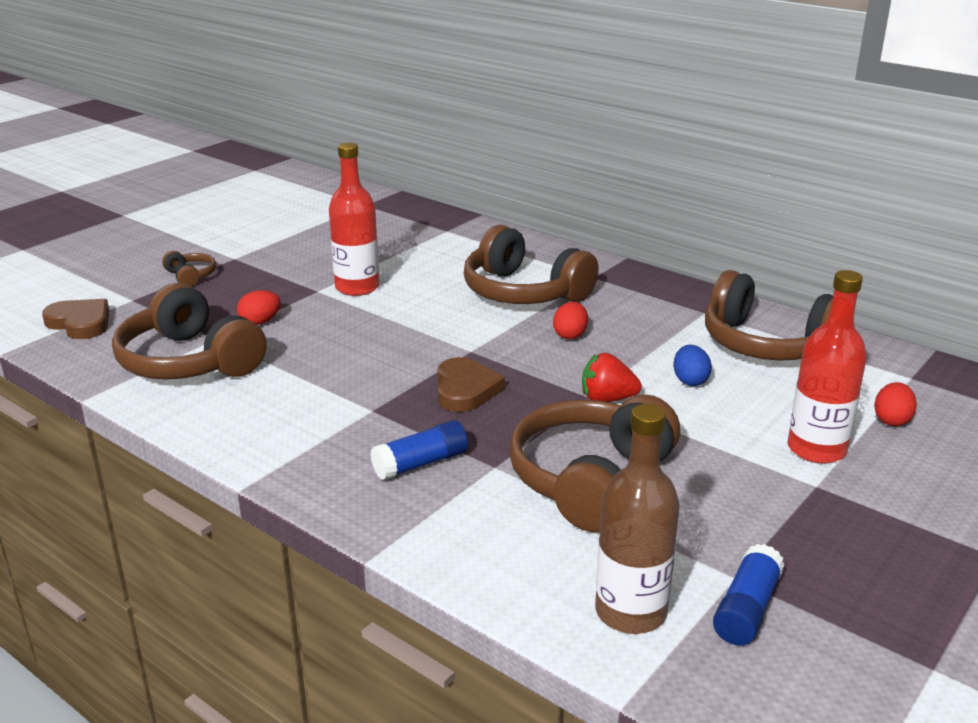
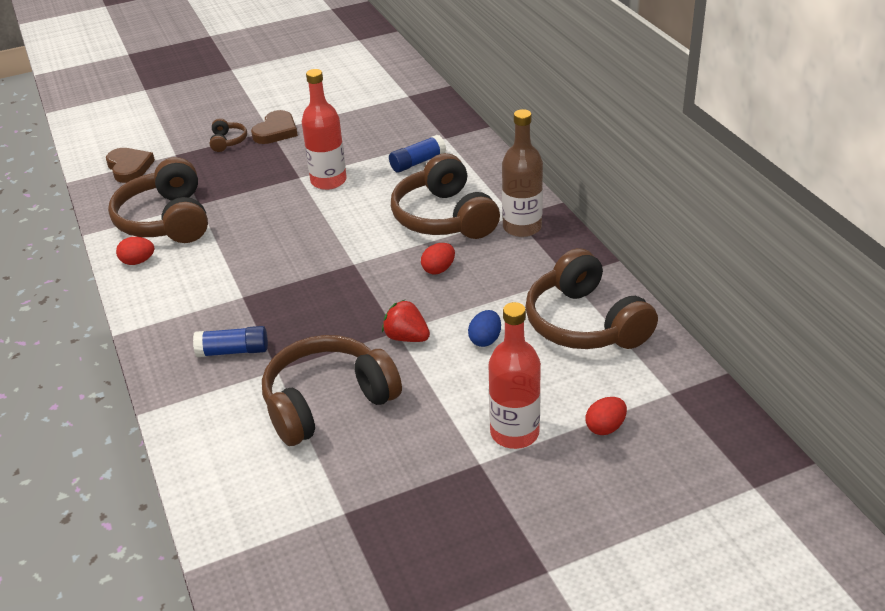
camera: 30 degrees right, 10 degrees up
red egg [237,290,281,325] -> red egg moved to [116,237,154,265]
brown heart [437,357,505,412] -> brown heart moved to [251,110,298,144]
brown bottle [595,404,680,634] -> brown bottle moved to [502,109,543,237]
blue glue stick [713,544,785,645] -> blue glue stick moved to [389,135,446,173]

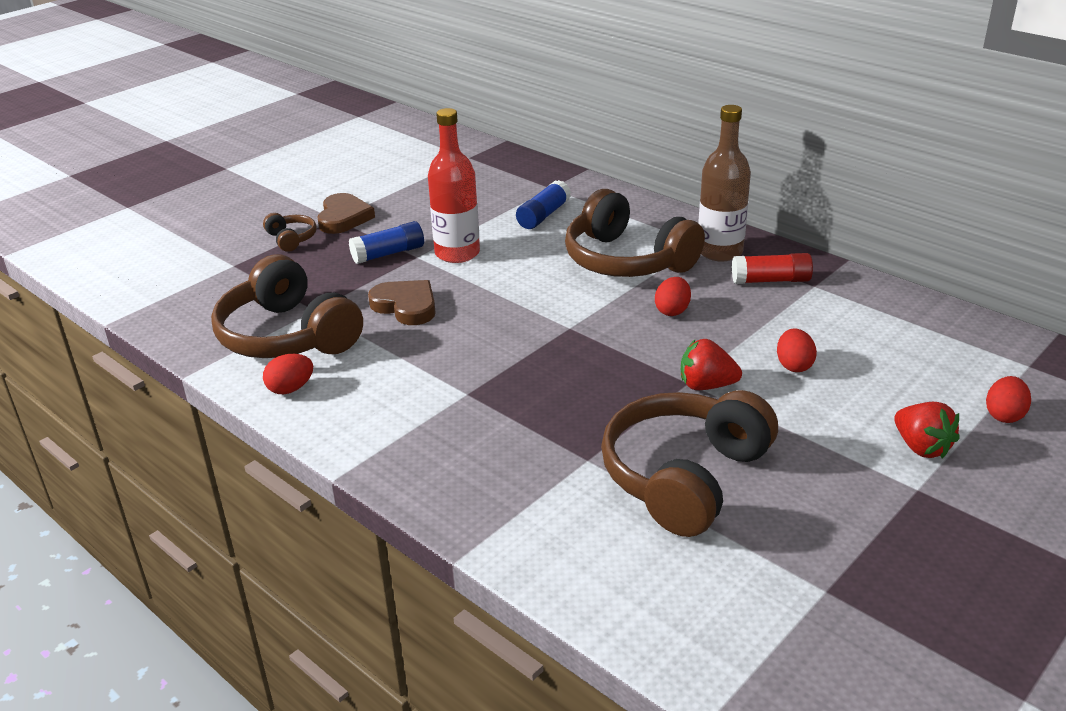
camera: 25 degrees left, 5 degrees down
brown heart [106,148,155,183] -> brown heart moved to [368,280,436,325]
blue glue stick [193,326,268,357] -> blue glue stick moved to [349,221,424,264]
blue egg [468,310,501,347] -> red egg [777,328,817,372]
red bottle [489,302,541,449] -> red strawberry [894,402,960,459]
brown headphones [525,248,658,349] -> none
none -> red glue stick [732,253,813,284]

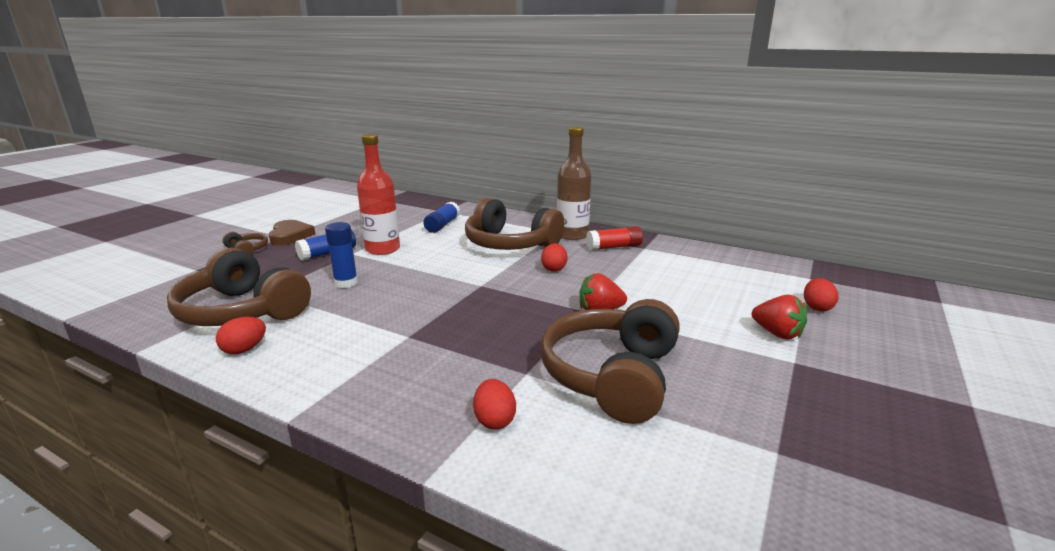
camera: 15 degrees left, 10 degrees down
brown heart [368,280,436,325] -> blue glue stick [325,222,358,288]
red egg [777,328,817,372] -> red egg moved to [473,379,516,429]

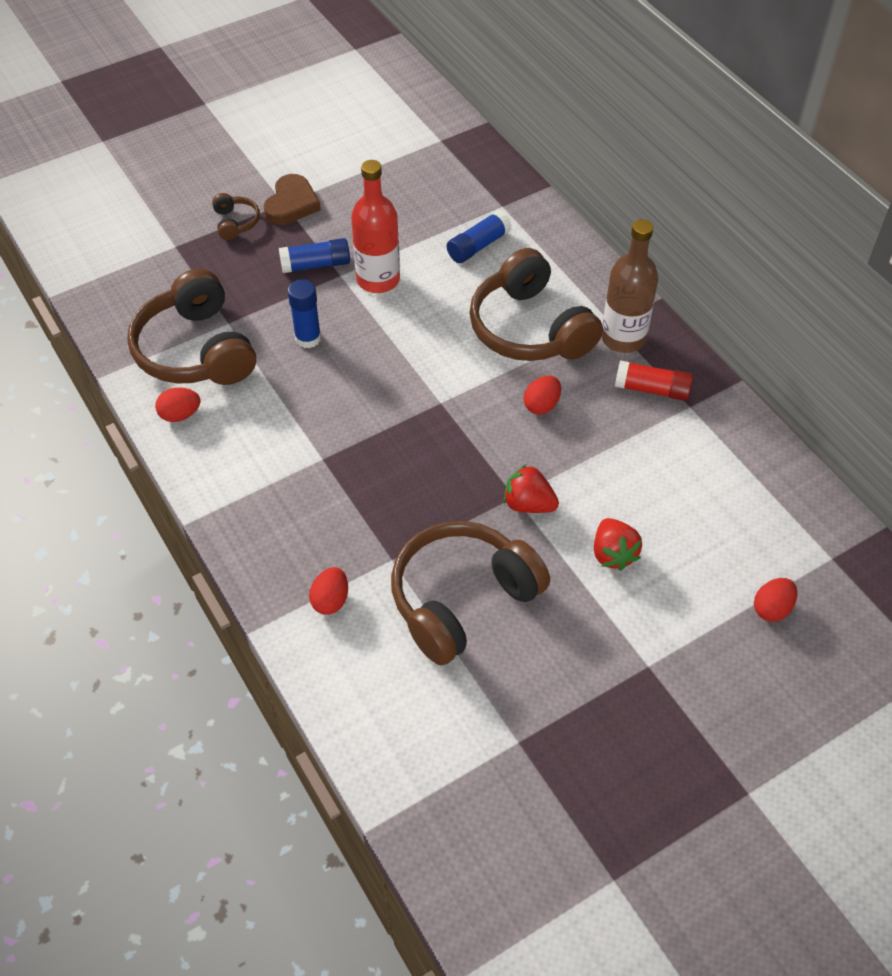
camera: 30 degrees right, 30 degrees up
red strawberry [752,295,807,340] -> red strawberry moved to [594,518,642,571]

